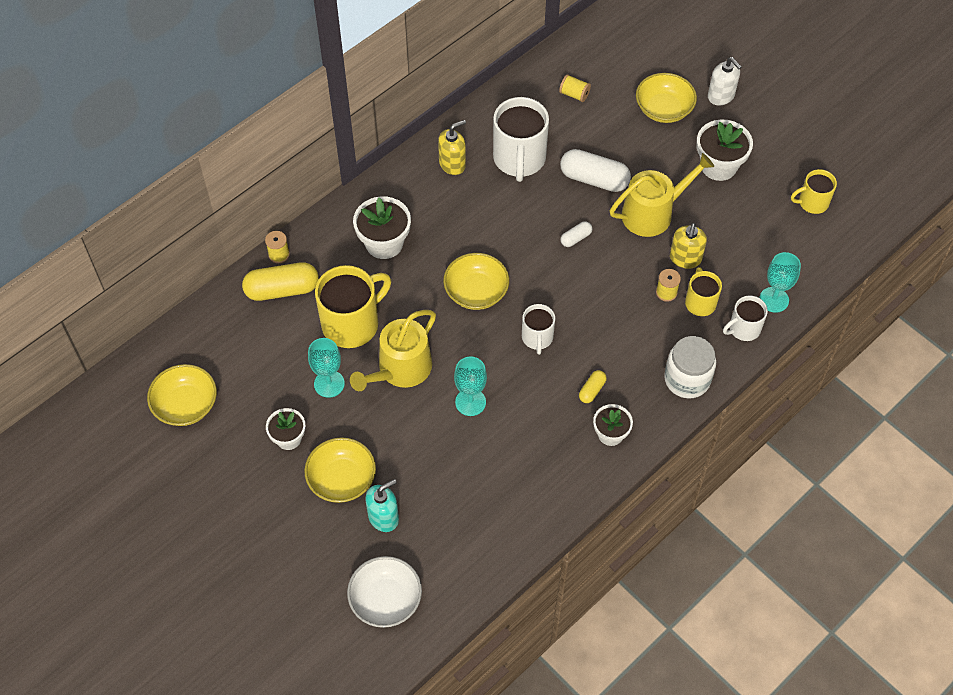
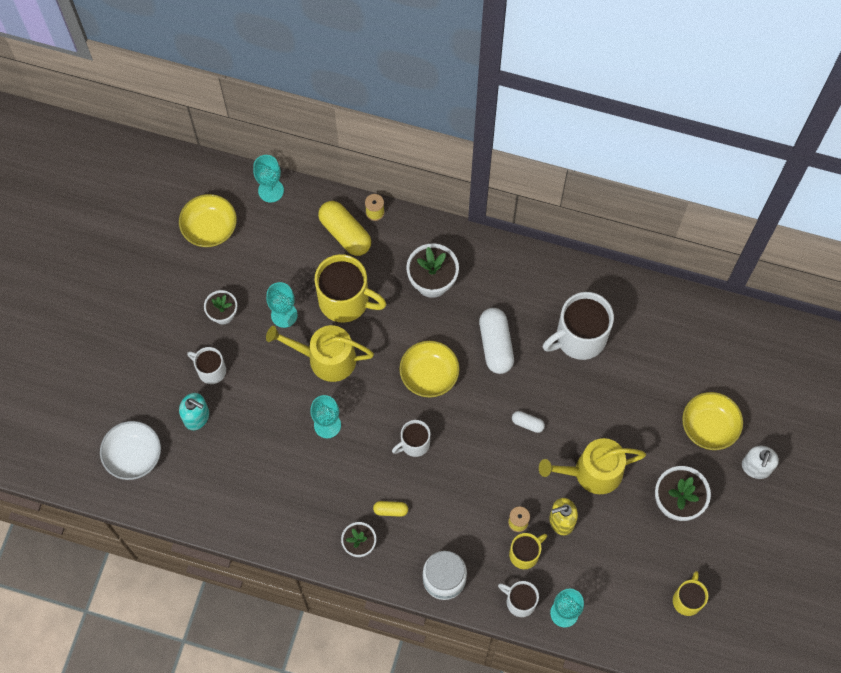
camera: 60 degrees right, 10 degrees up
yellow bowl [304,437,376,503] -> white mug [187,347,226,384]
yellow soap dispenser [438,120,466,175] -> none
yellow spool [559,74,591,102] -> none
white capsule [560,149,631,192] -> white capsule moved to [479,308,514,374]
yellow watering can [610,153,714,237] -> yellow watering can turned 135 degrees clockwise [539,438,646,494]
yellow mug [791,169,837,214] -> yellow mug turned 60 degrees clockwise [673,571,708,616]
none -> turquoise goblet [253,155,284,203]

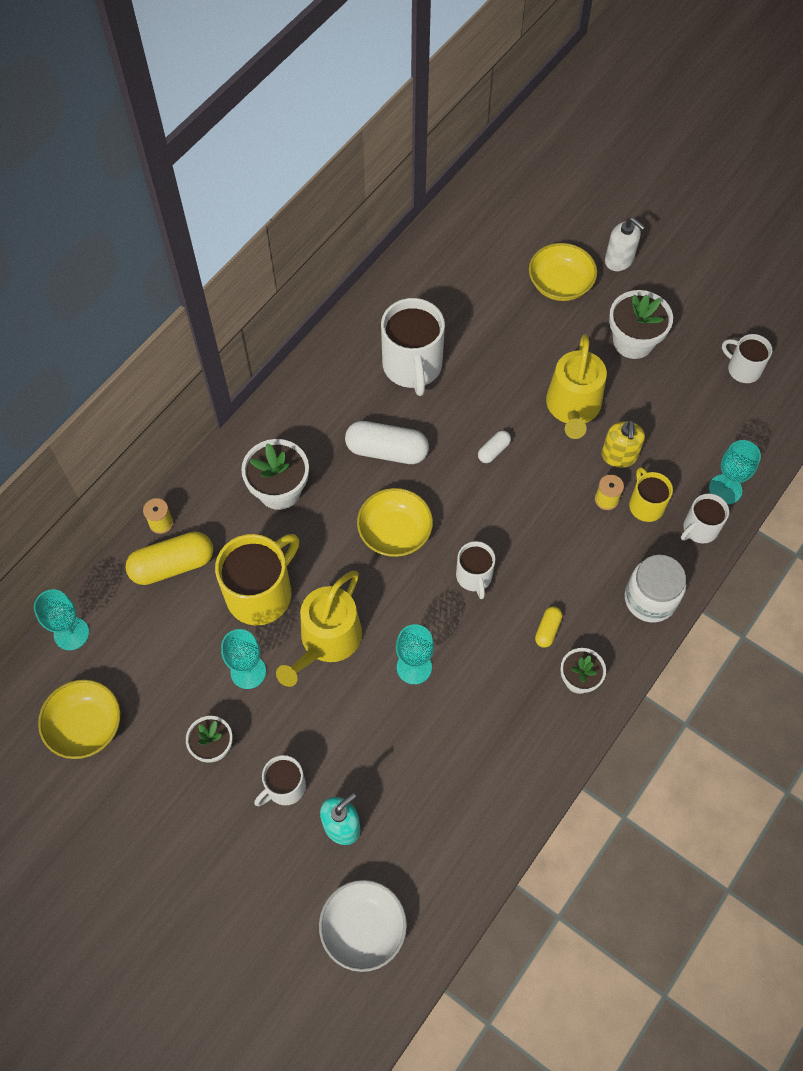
camera: 70 degrees left, 5 degrees down
yellow mug [673,571,708,616] -> white mug [722,334,772,383]

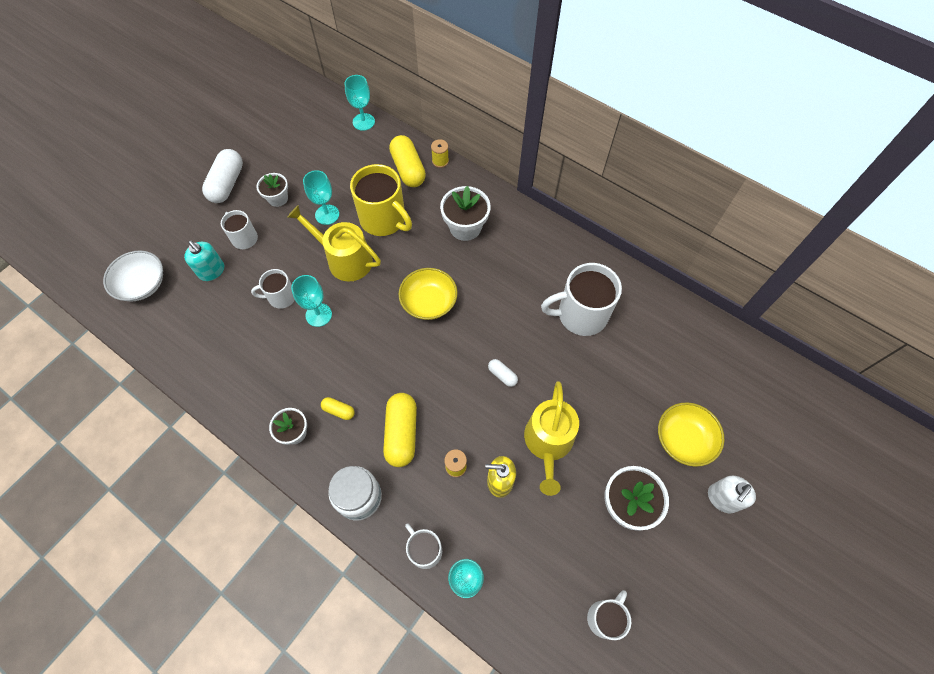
camera: 90 degrees right, 0 degrees up
yellow bowl [38,679,121,759] -> none
white capsule [345,421,429,464] -> white capsule moved to [202,149,243,203]
white mug [456,541,495,599] -> white mug moved to [251,269,295,309]
yellow watering can [546,334,607,439] -> yellow watering can turned 90 degrees counterclockwise [524,381,579,496]
yellow mug [629,467,673,522] -> none
none -> yellow capsule [383,393,417,467]

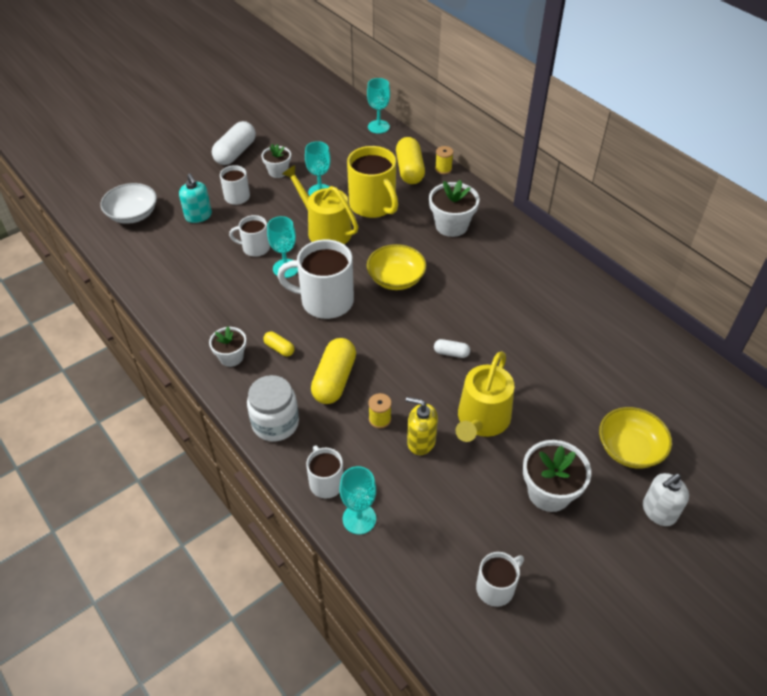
camera: 15 degrees right, 15 degrees down
white capsule [488,359,518,387] -> white capsule turned 45 degrees counterclockwise [434,339,470,358]
white mug [541,263,622,336] -> white mug moved to [277,240,354,319]

